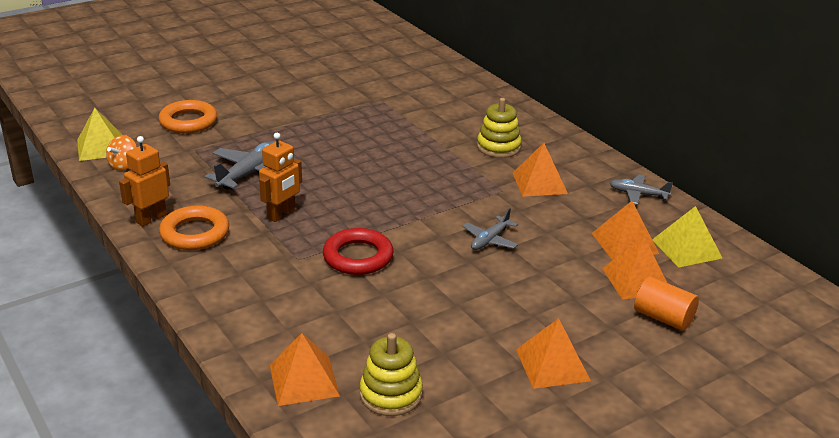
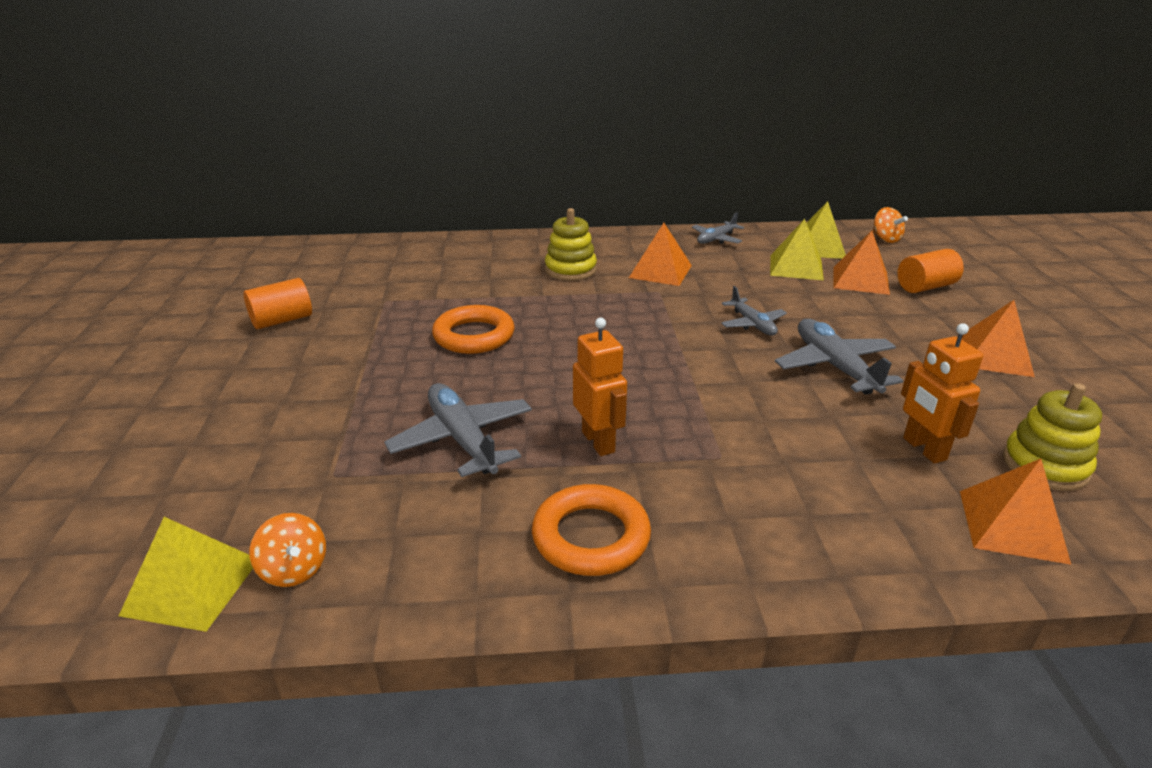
camera: 60 degrees left, 0 degrees up
orange robot [119,136,170,226] -> orange robot moved to [901,323,983,464]
orange ring [159,100,217,133] -> orange ring moved to [432,305,514,354]
red ring [323,228,394,275] -> none
orange pyramid [592,201,659,260] -> yellow pyramid [770,219,824,281]
none -> orange cylinder [243,278,312,329]
none -> grey plane [775,319,903,395]
none -> orange spinning top [873,207,908,243]

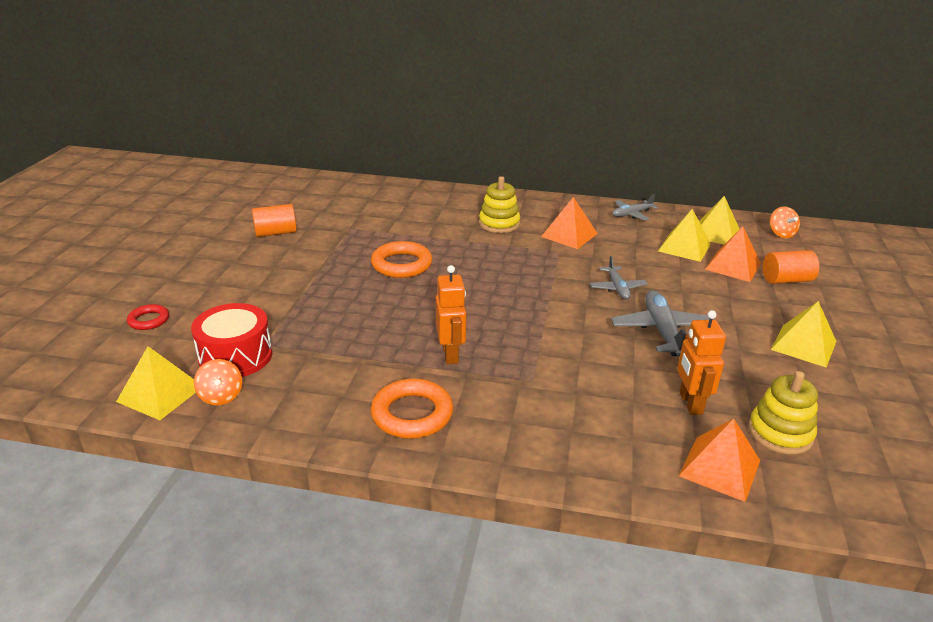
camera: 15 degrees right, 0 degrees up
grey plane [384,383,532,477] -> none
orange pyramid [962,300,1035,377] -> yellow pyramid [771,301,837,367]
none -> red ring [127,304,169,330]
none -> red drum [191,303,272,377]

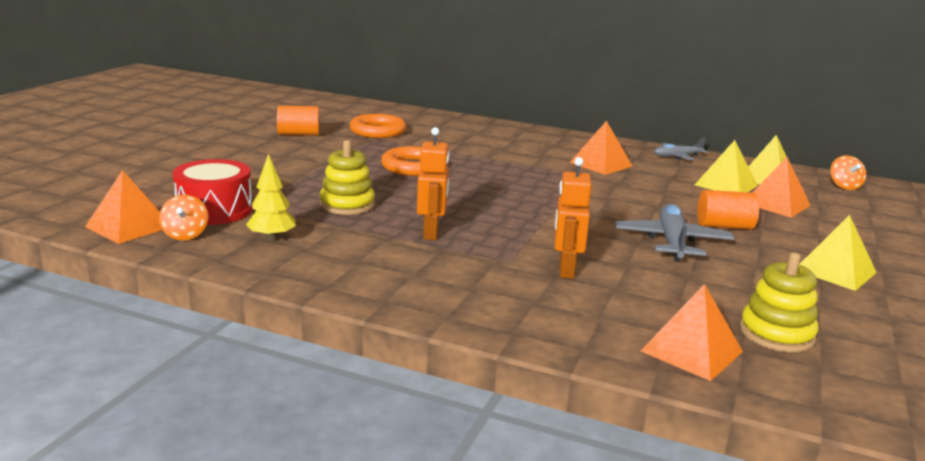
camera: 10 degrees right, 10 degrees down
yellow pyramid [116,346,196,420] -> orange pyramid [85,170,162,244]
red ring [127,304,169,330] -> none
orange ring [371,379,453,439] -> orange ring moved to [350,114,406,138]
yellow stacking toy [479,176,520,233] -> yellow stacking toy moved to [320,140,375,215]
grey plane [590,256,648,300] -> none
orange robot [677,310,726,415] -> orange robot moved to [555,157,592,279]
orange cylinder [763,250,819,284] -> orange cylinder moved to [697,190,759,230]
none -> yellow tree [246,154,296,241]

